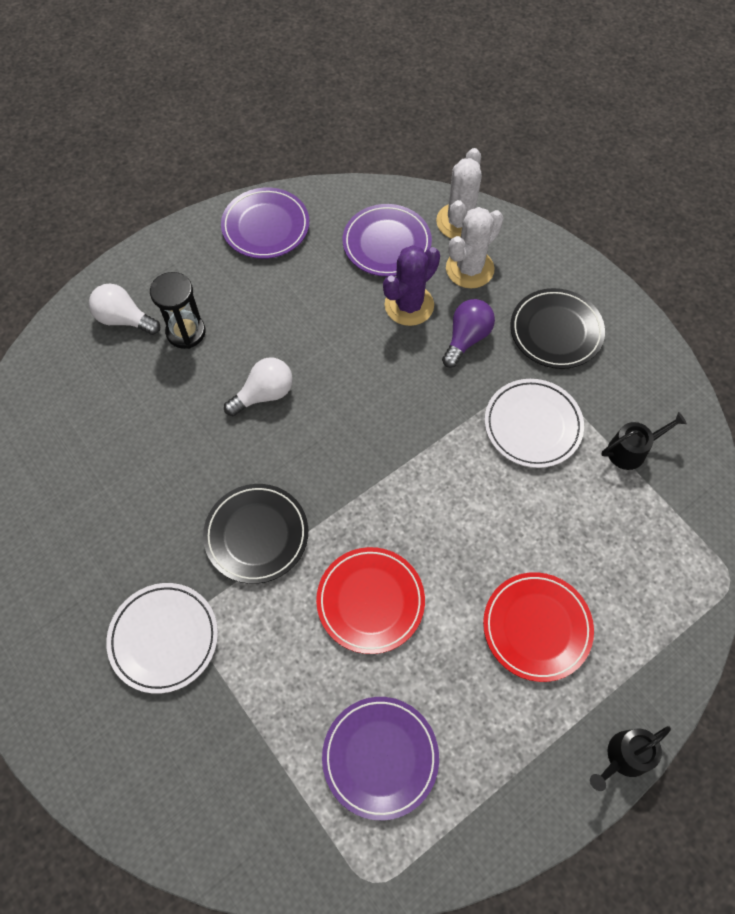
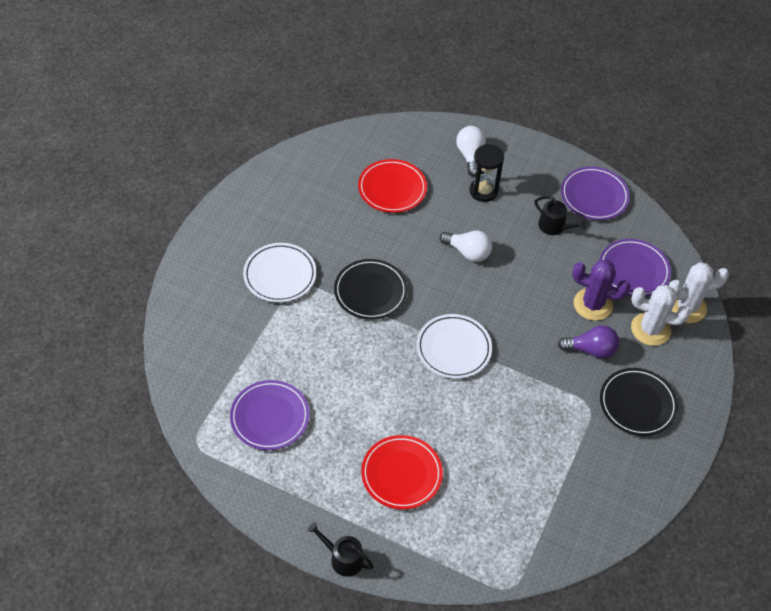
camera: 60 degrees right, 10 degrees down
red plate [316,547,425,654] -> red plate moved to [358,159,427,213]
white plate [485,379,584,468] -> white plate moved to [416,314,492,379]
black watering can [601,412,687,470] -> black watering can moved to [535,196,587,235]

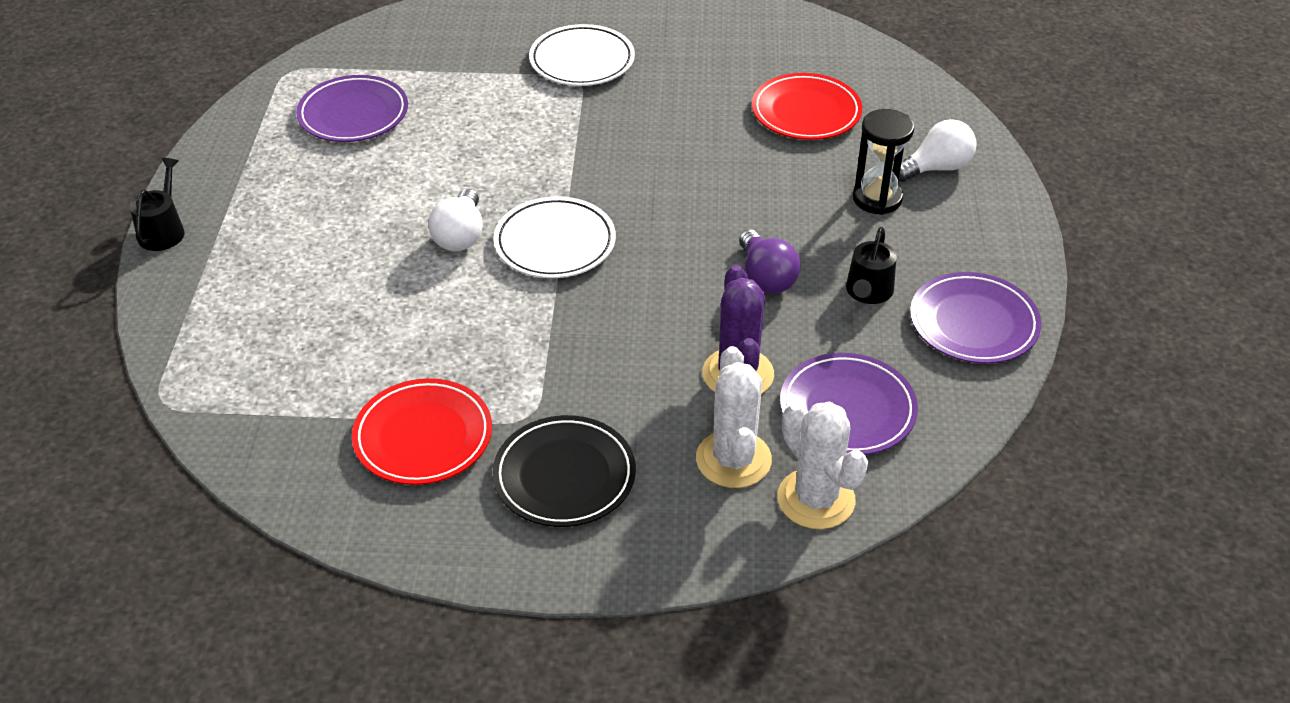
camera: 70 degrees right, 10 degrees down
black plate [334,259,408,320] -> none
red plate [361,435,443,509] -> red plate moved to [352,378,492,485]
white light bulb [440,231,492,262] -> white light bulb moved to [428,189,482,251]
purple light bulb [558,325,619,359] -> purple light bulb moved to [739,229,801,294]

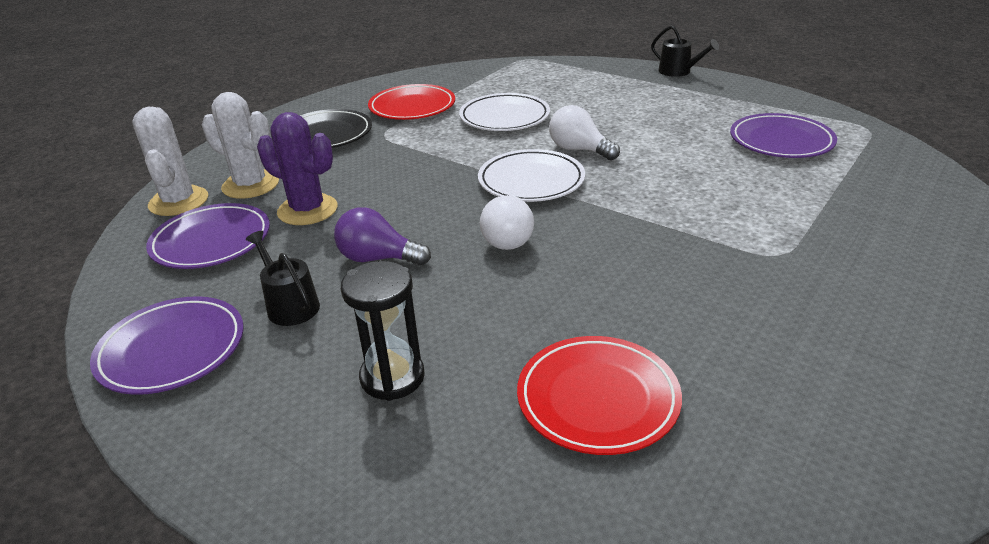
camera: 125 degrees right, 10 degrees down
white plate [529,24,635,86] -> white plate moved to [459,93,550,131]
white cactus [777,402,868,529] -> white cactus turned 75 degrees clockwise [132,107,208,216]
white light bulb [899,119,977,182] -> white light bulb moved to [480,195,534,250]

